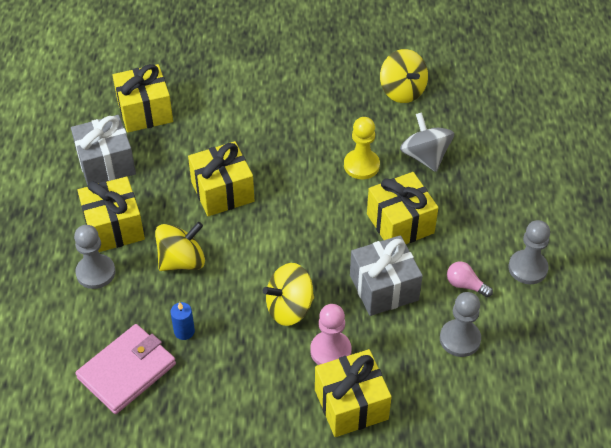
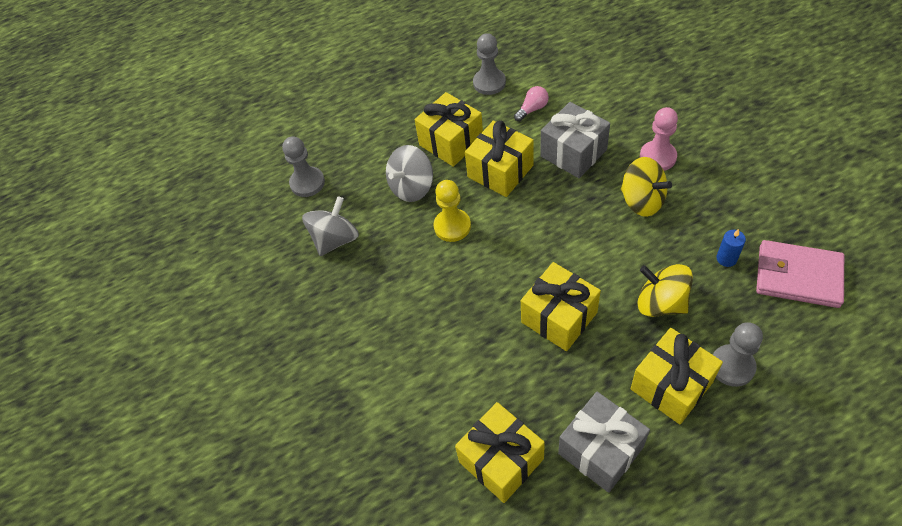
camera: 110 degrees left, 5 degrees up
yellow gift [315,349,392,437] -> yellow gift moved to [414,92,483,167]
yellow spinning top [380,49,428,103] -> grey spinning top [302,196,359,256]
grey pawn [440,292,481,357] -> grey pawn moved to [282,136,325,197]
pink light bulb [447,262,493,297] -> pink light bulb turned 135 degrees counterclockwise [514,86,549,121]

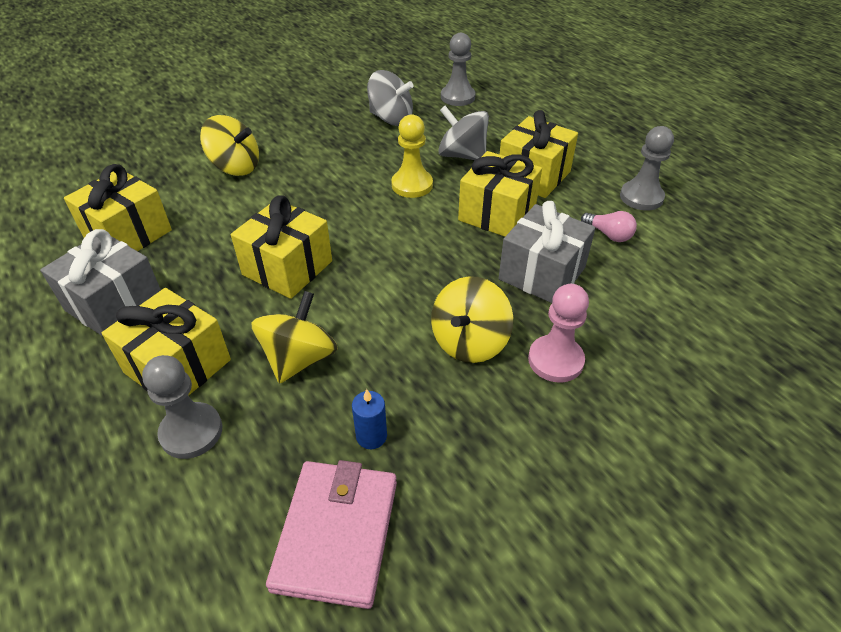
camera: 75 degrees right, 10 degrees down
none -> yellow spinning top [200,115,259,176]

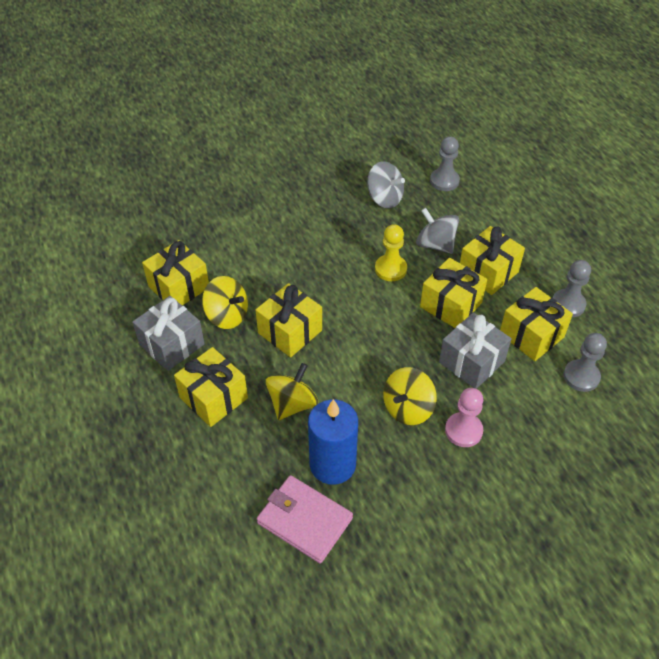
camera: 10 degrees right, 5 degrees up
grey pawn [142,355,222,459] -> grey pawn moved to [563,333,607,392]
yellow spinning top [200,115,259,176] -> yellow spinning top moved to [202,276,248,329]
pink wallet [266,460,397,609] -> pink wallet turned 75 degrees counterclockwise [257,475,353,563]
blue candle [352,389,387,449] -> blue candle [308,399,358,485], size x2.36
pink light bulb [581,211,637,242] -> yellow gift [500,287,573,361]

